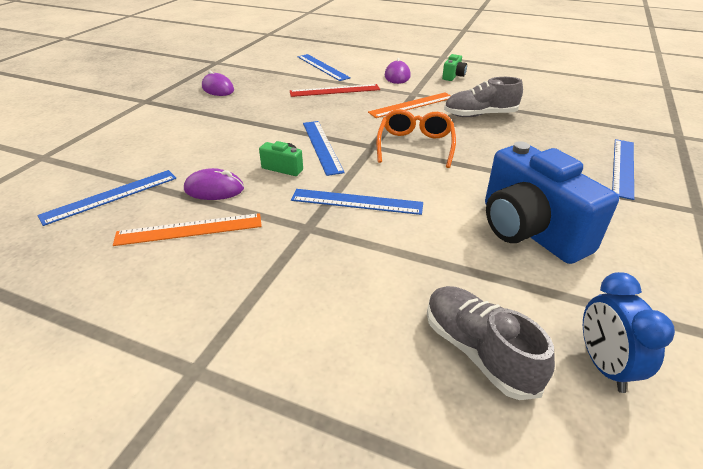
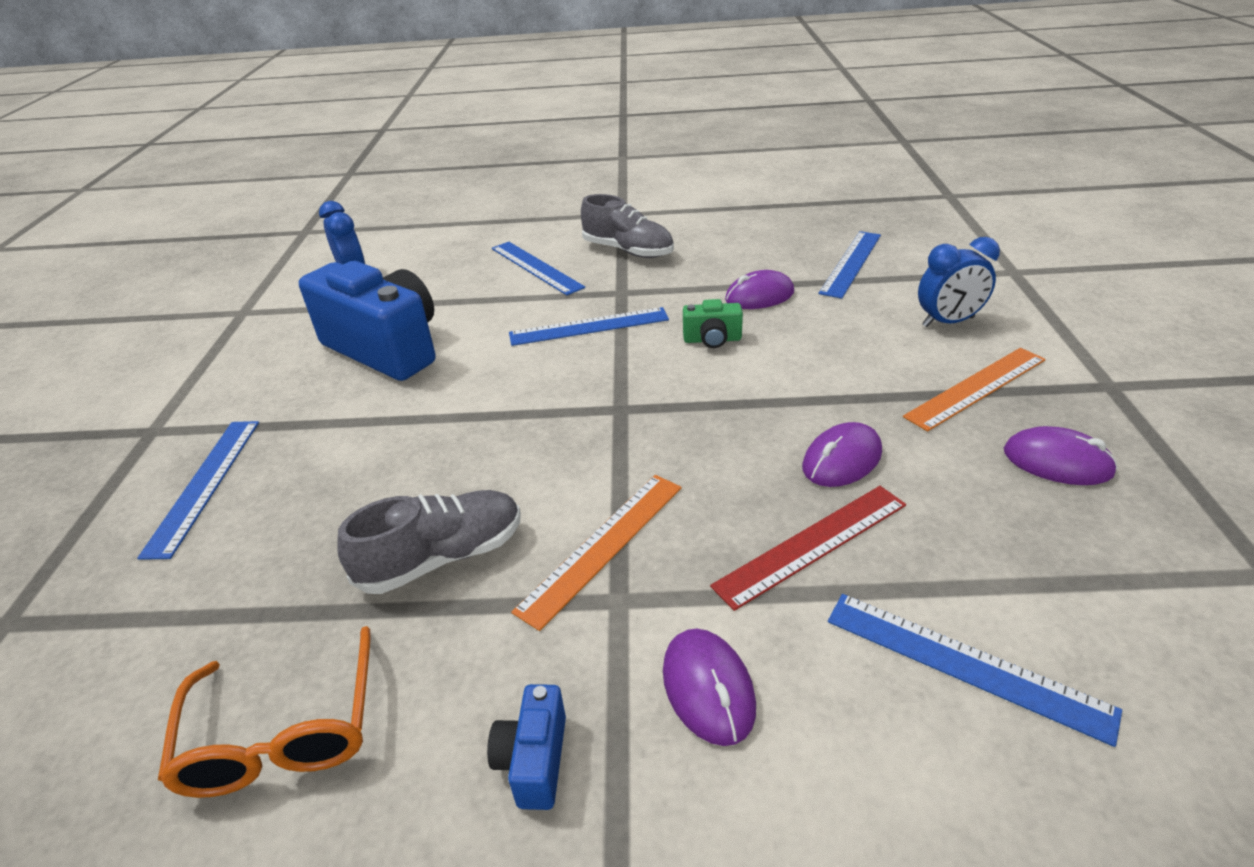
camera: 160 degrees right, 0 degrees up
orange ruler [113,213,262,246] -> orange ruler moved to [903,348,1046,432]
blue ruler [303,121,345,176] -> blue ruler moved to [492,242,585,295]
orange glasses [376,109,456,168] -> orange glasses moved to [158,626,371,798]
grey shoe [427,286,555,400] -> grey shoe moved to [581,194,674,258]
green camera [442,54,467,81] -> blue camera [487,684,566,810]
none -> purple mouse [802,422,882,487]
none -> blue clock [918,237,1000,327]

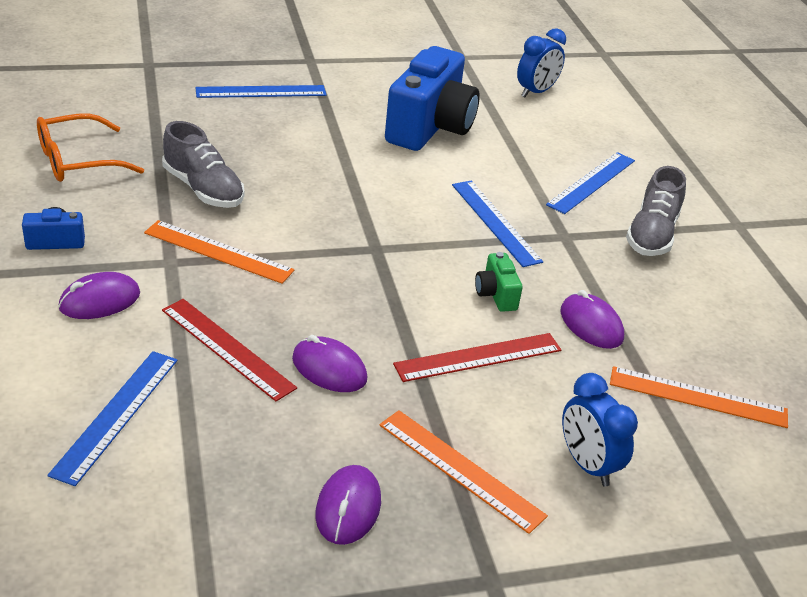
camera: 70 degrees right, 0 degrees up
blue ruler [818,231,881,299] -> orange ruler [610,366,788,428]
none -> red ruler [393,333,561,382]

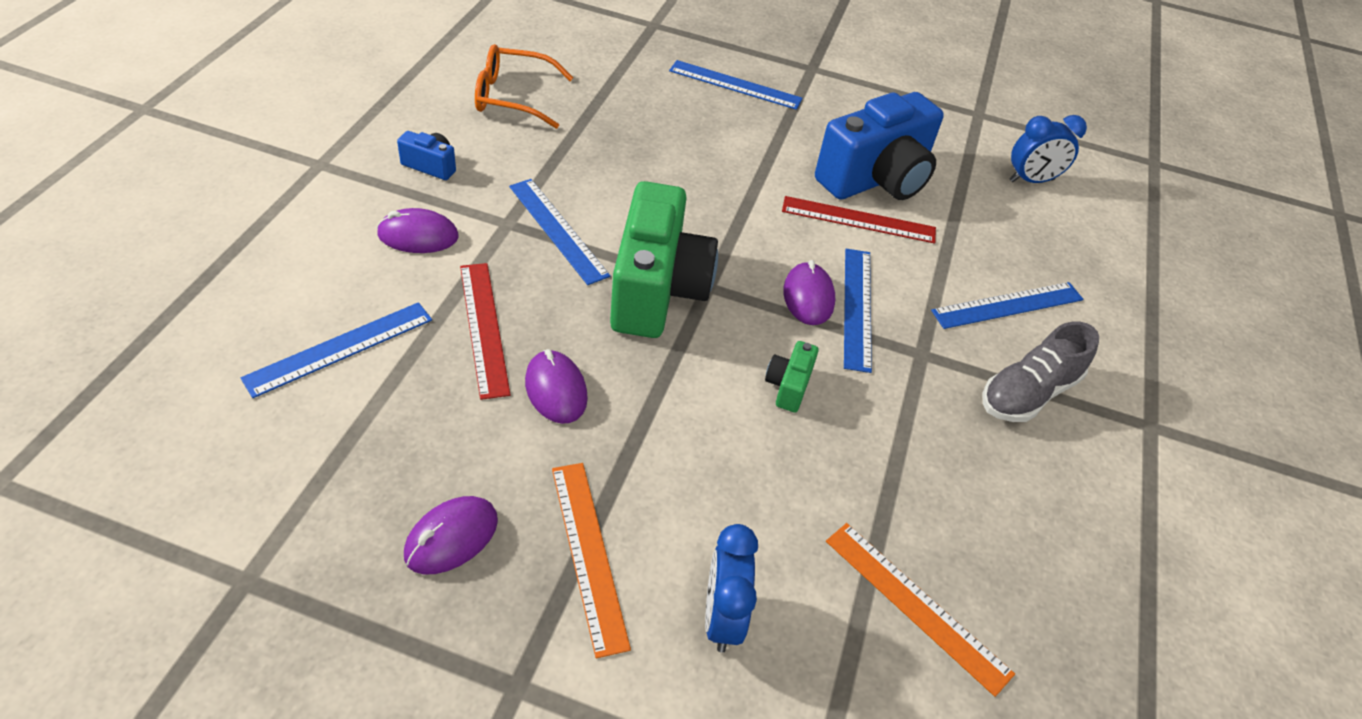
camera: 30 degrees right, 10 degrees up
orange ruler [144,220,295,284] -> blue ruler [509,179,610,285]
grey shoe [162,121,245,208] -> none
red ruler [393,333,561,382] -> red ruler moved to [782,196,936,244]
purple mouse [561,290,624,349] -> purple mouse moved to [783,260,835,325]
none -> green camera [610,181,718,338]

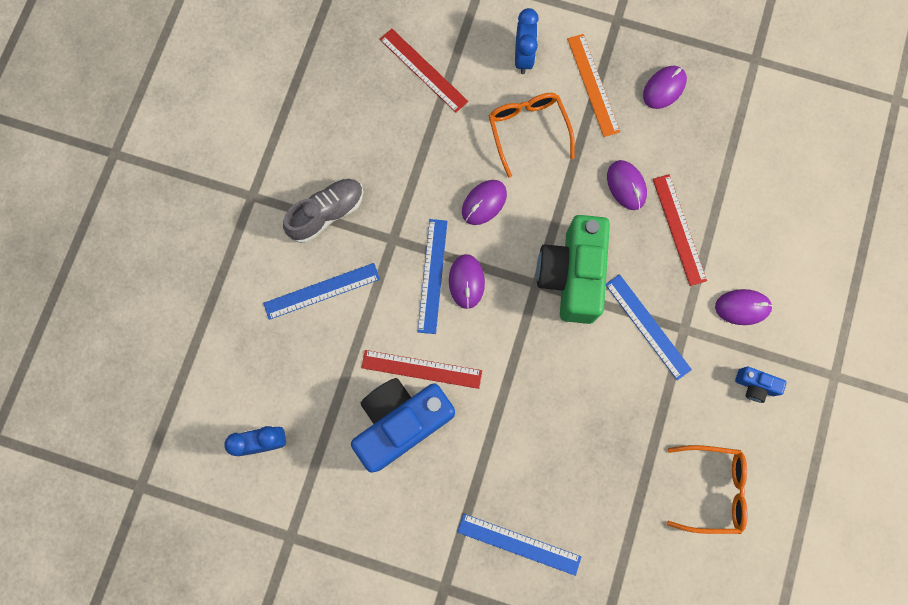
camera: 175 degrees left, 30 degrees up
blue ruler [241,302,432,398] -> none
green camera [765,341,819,412] -> purple mouse [462,180,507,225]
orange ruler [826,523,1015,697] -> red ruler [380,28,468,113]
none -> orange glasses [489,93,575,178]

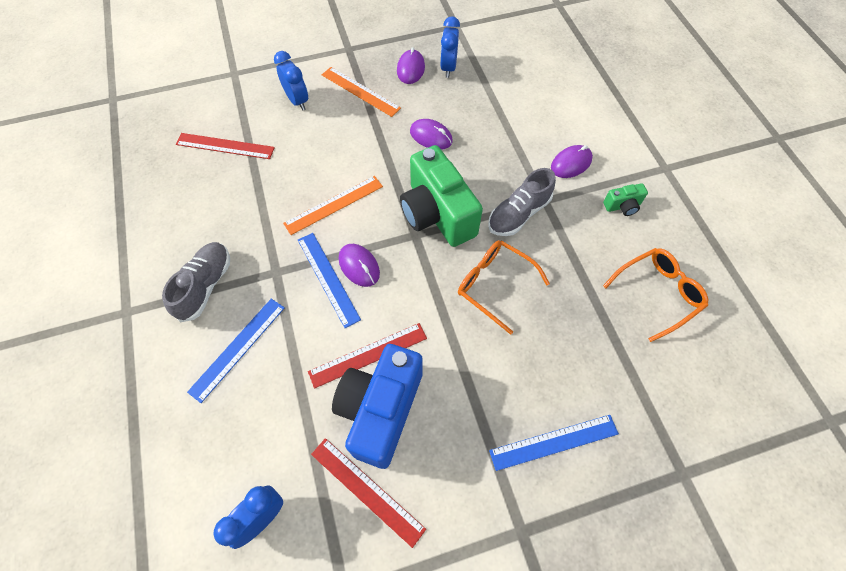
camera: 35 degrees left, 15 degrees down
purple mouse [462,180,507,225] -> orange ruler [283,176,383,235]
orange glasses [489,93,575,178] -> orange glasses moved to [458,240,550,335]
blue ruler [606,274,692,380] -> grey shoe [488,168,556,236]
red ruler [653,174,707,286] -> red ruler moved to [311,438,426,548]
blue camera [735,366,787,403] -> green camera [603,183,648,216]
none -> blue clock [440,16,460,78]

